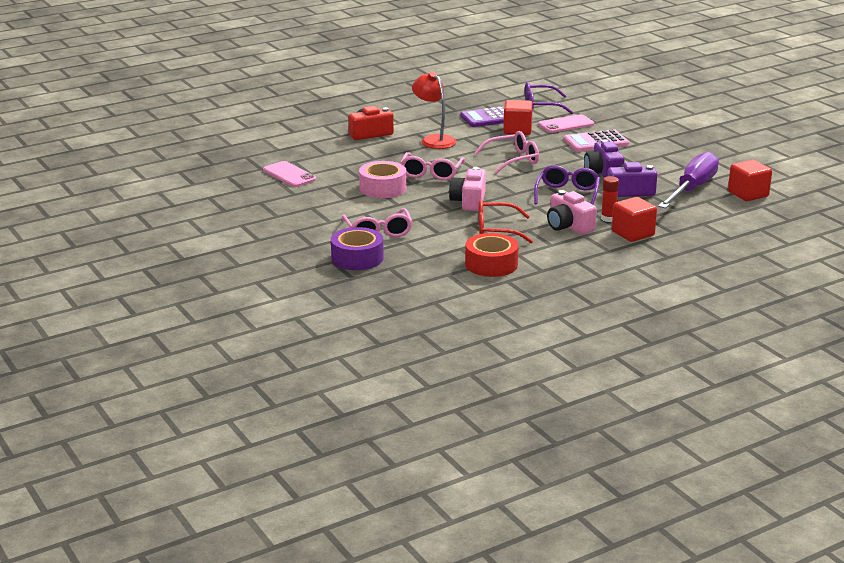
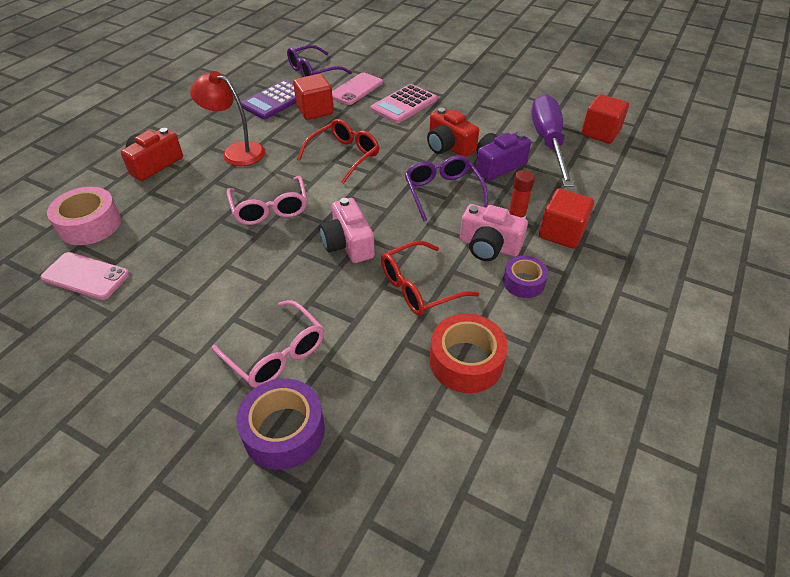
camera: 30 degrees left, 20 degrees up
pink tape [359,161,407,198] -> pink tape moved to [47,187,121,245]
pink glasses [475,131,539,173] -> red glasses [297,119,379,184]
purple camera [584,139,625,178] -> red camera [427,108,479,157]
none -> purple tape [503,256,548,298]

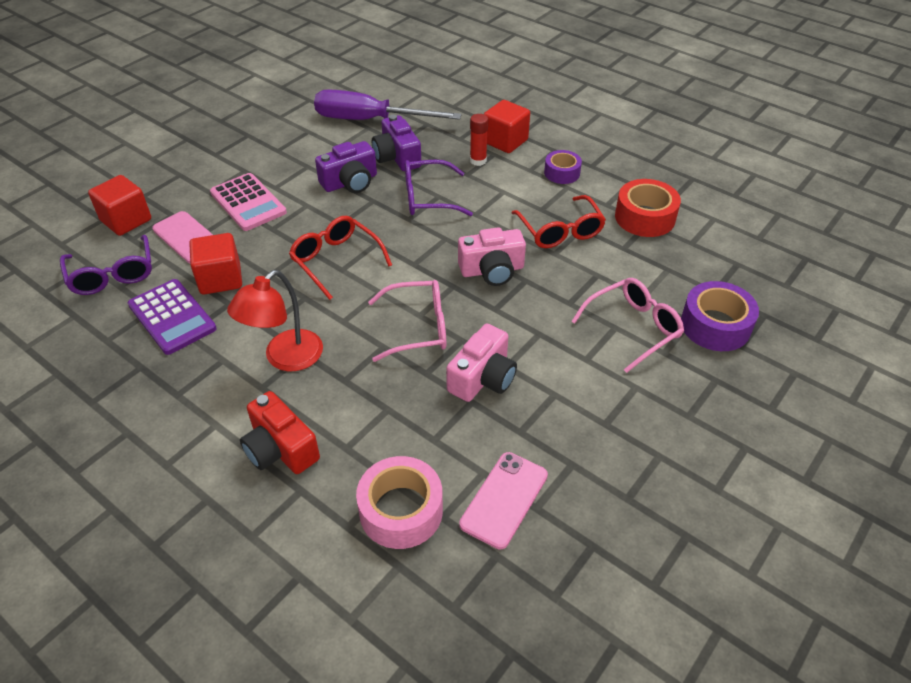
camera: 80 degrees left, 0 degrees up
red camera [427,108,479,157] -> purple camera [315,141,377,193]
pink camera [460,204,528,261] -> pink camera moved to [446,324,517,402]
red cube [581,94,629,144] -> red cube moved to [88,175,151,236]

